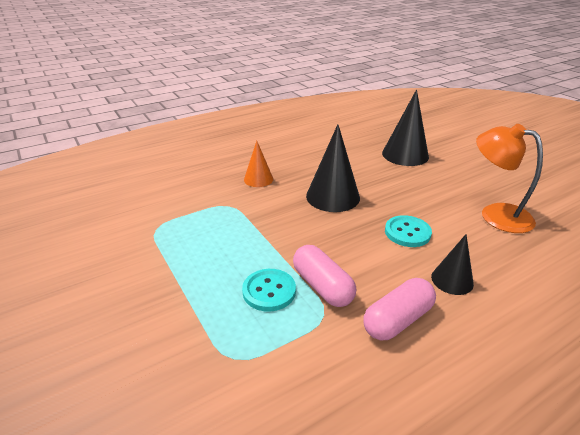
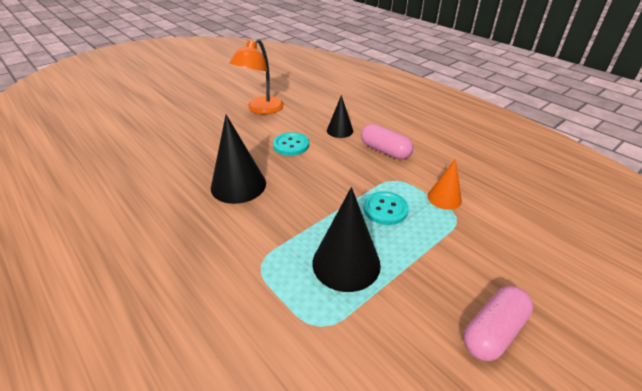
camera: 100 degrees left, 5 degrees up
orange cone [244,141,273,187] -> orange cone moved to [428,159,462,210]
pink capsule [293,245,356,307] -> pink capsule moved to [463,286,533,361]
black cone [382,90,429,166] -> black cone moved to [312,187,381,292]

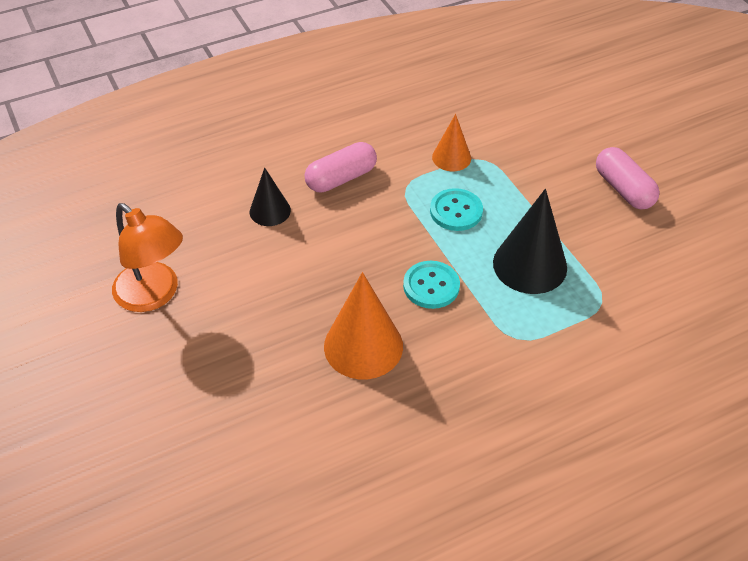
camera: 75 degrees left, 10 degrees up
black cone [211,115,266,204] -> orange cone [324,272,403,379]
turquoise button [273,132,309,156] -> turquoise button moved to [403,261,460,309]

